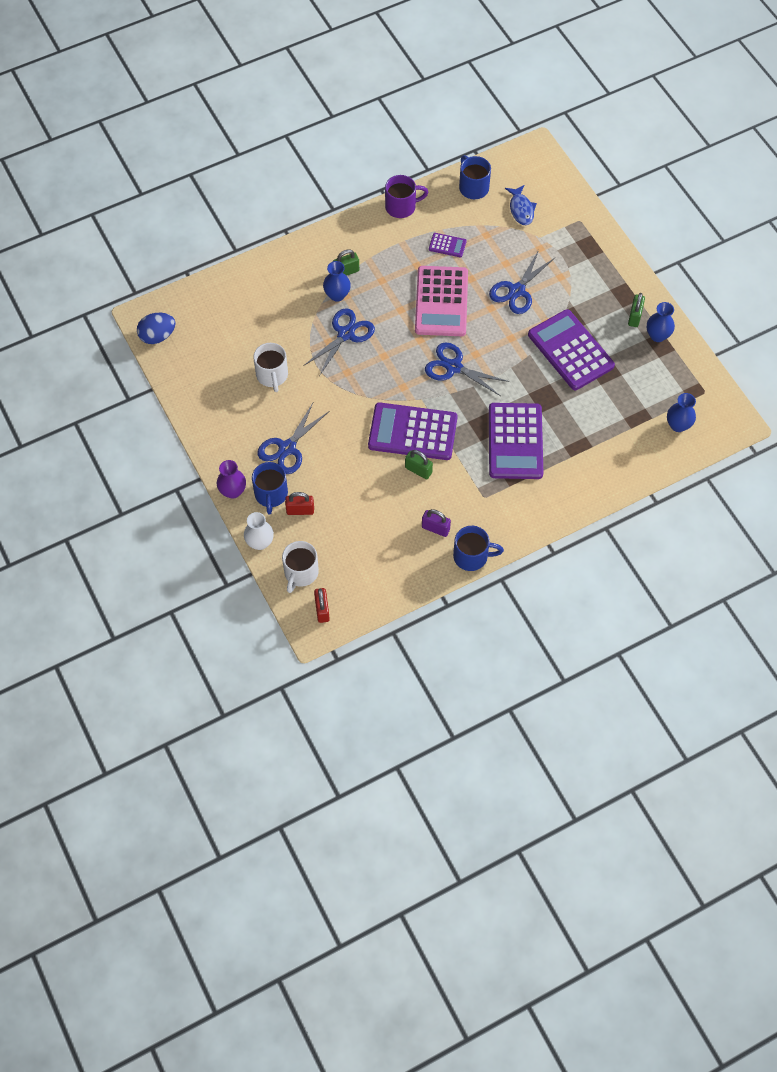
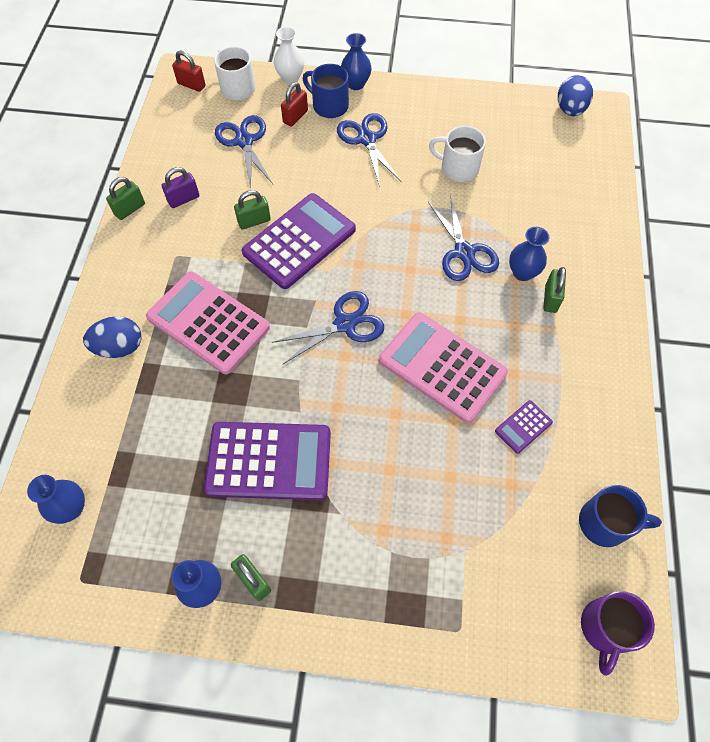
camera: 125 degrees right, 0 degrees up
purple vase [217,460,246,499] -> blue vase [341,33,372,90]
purple mug [385,175,428,218] -> purple mug moved to [581,591,655,676]
blue mug [453,526,504,571] -> green padlock [106,177,145,220]
blue scissors [489,250,555,314] -> blue scissors moved to [215,115,273,190]
purple calculator [489,403,543,479] -> pink calculator [146,271,270,374]
blue fish [505,185,537,225] -> none
none -> blue egg [83,316,141,358]

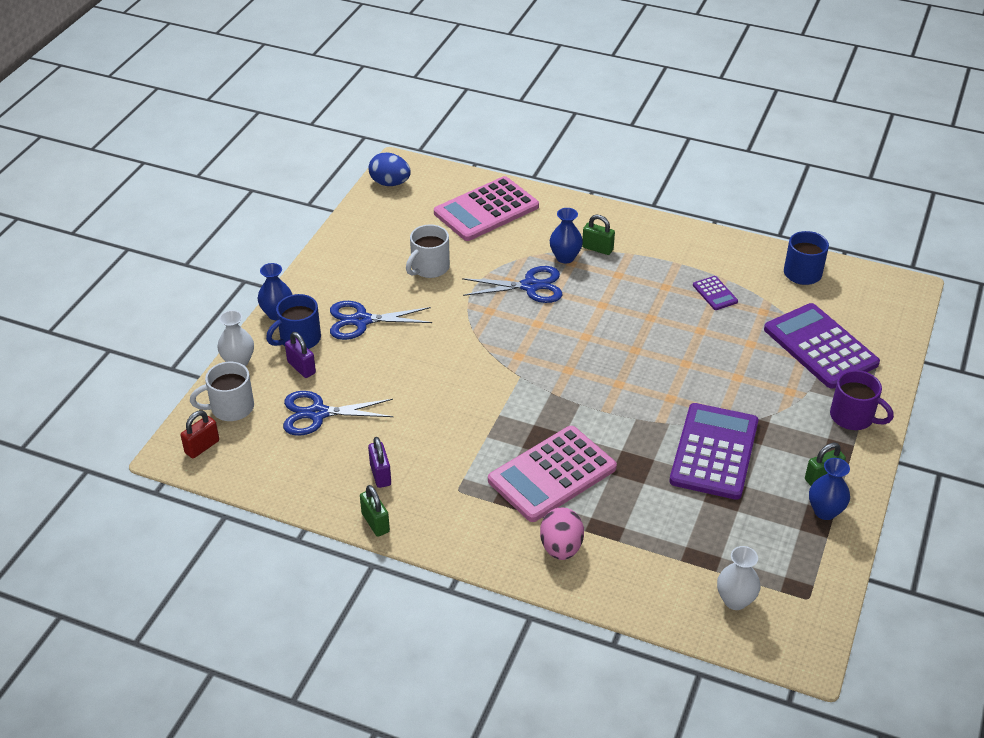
camera: 75 degrees left, 20 degrees down
blue vase [27,475,85,524] -> white vase [717,546,760,610]
blue egg [83,316,141,358] -> pink egg [540,507,584,560]
green padlock [234,190,271,230] -> none
purple calculator [242,193,356,289] -> purple calculator moved to [764,303,880,389]
blue scissors [271,291,384,364] -> none
red padlock [281,82,308,127] -> purple padlock [285,332,316,378]
pink calculator [379,312,508,423] -> pink calculator moved to [434,176,539,241]
purple mug [581,591,655,676] -> purple mug moved to [830,370,894,430]

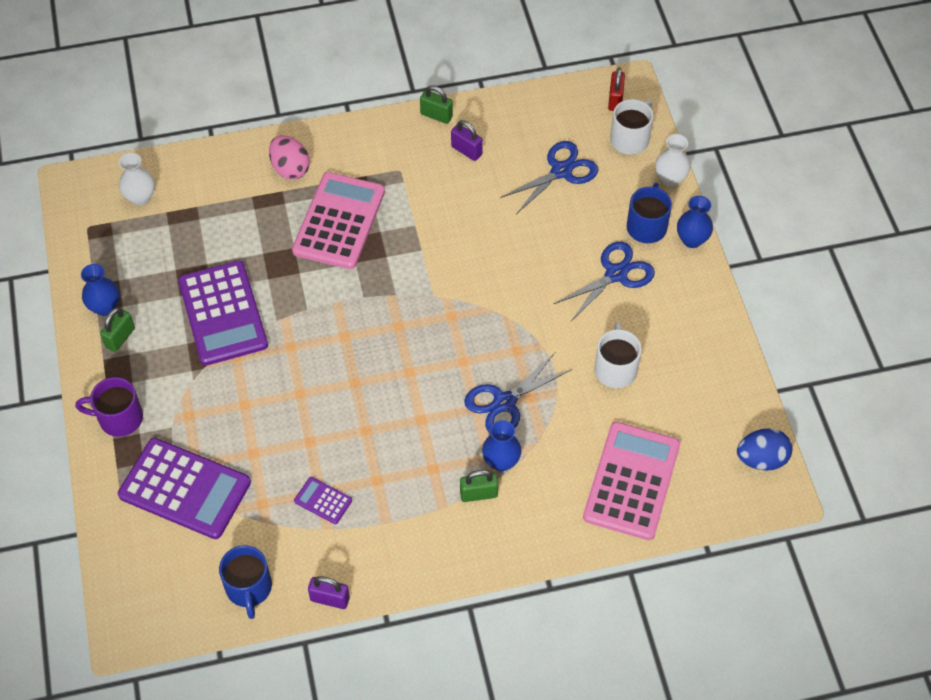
camera: 145 degrees right, 15 degrees up
purple padlock [285,332,316,378] -> purple padlock moved to [308,576,350,609]

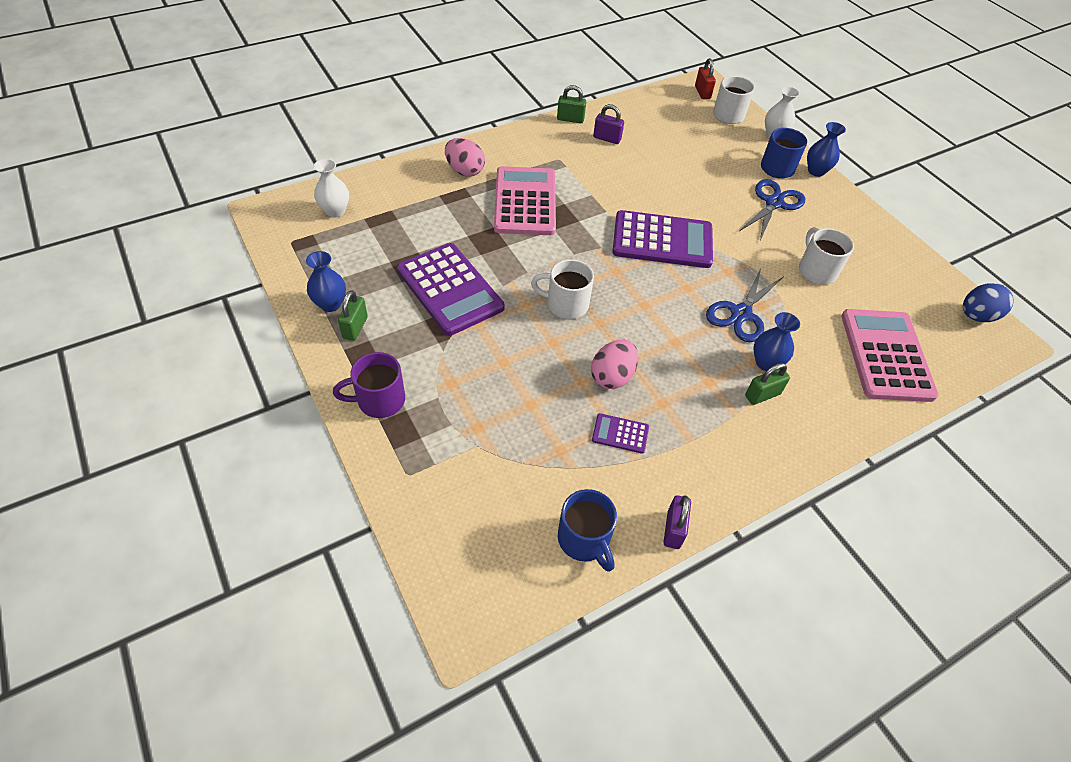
camera: 20 degrees left, 5 degrees down
purple calculator [118,438,251,539] -> purple calculator moved to [613,210,713,268]
purple padlock [308,576,350,609] -> purple padlock turned 75 degrees counterclockwise [664,495,691,549]
blue scissors [500,141,599,214] -> none
none -> white mug [531,259,594,319]
none -> pink egg [591,340,638,389]

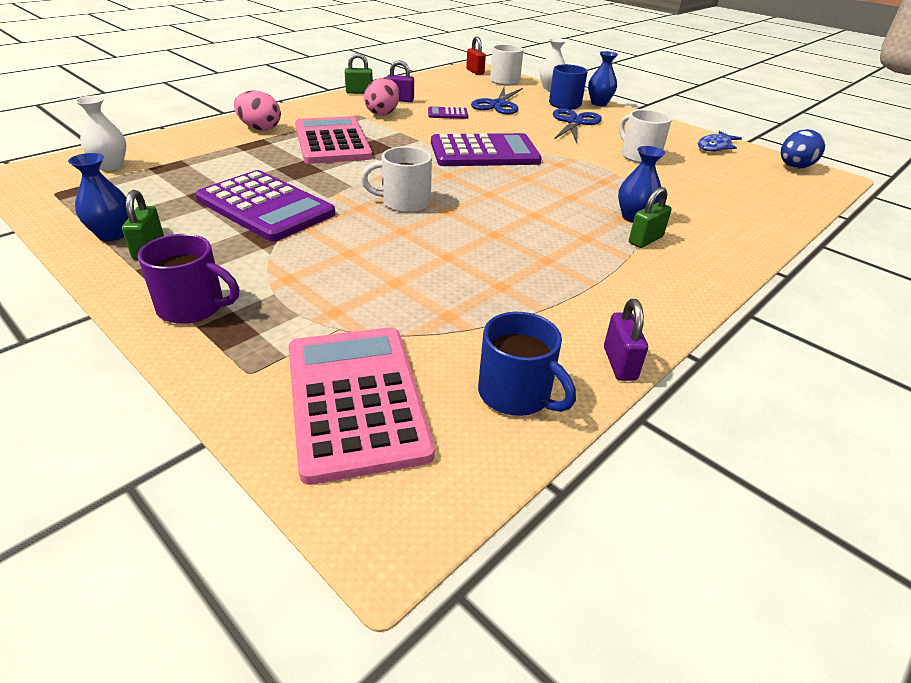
camera: 15 degrees left, 15 degrees down
purple mug [333,352,405,418] -> purple mug turned 135 degrees counterclockwise [138,234,239,324]
pink egg [591,340,638,389] -> pink egg moved to [364,78,400,116]
purple calculator [592,413,649,454] -> purple calculator moved to [428,107,468,119]
blue scissors [706,268,784,342] -> blue scissors moved to [471,88,523,114]
pink calculator [841,309,939,402] -> pink calculator moved to [289,327,435,485]
none -> blue fish [698,131,742,152]

